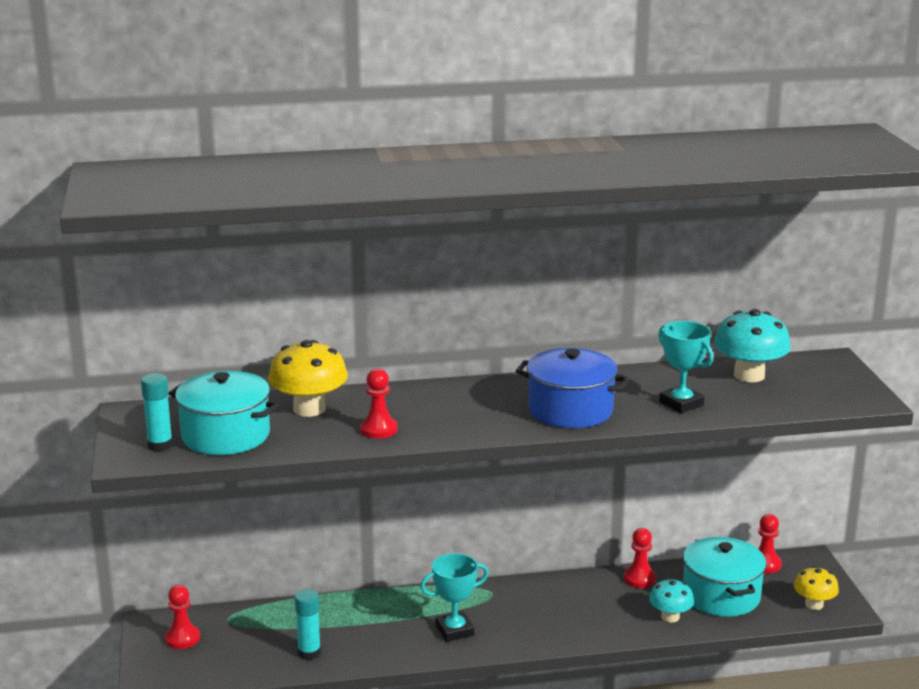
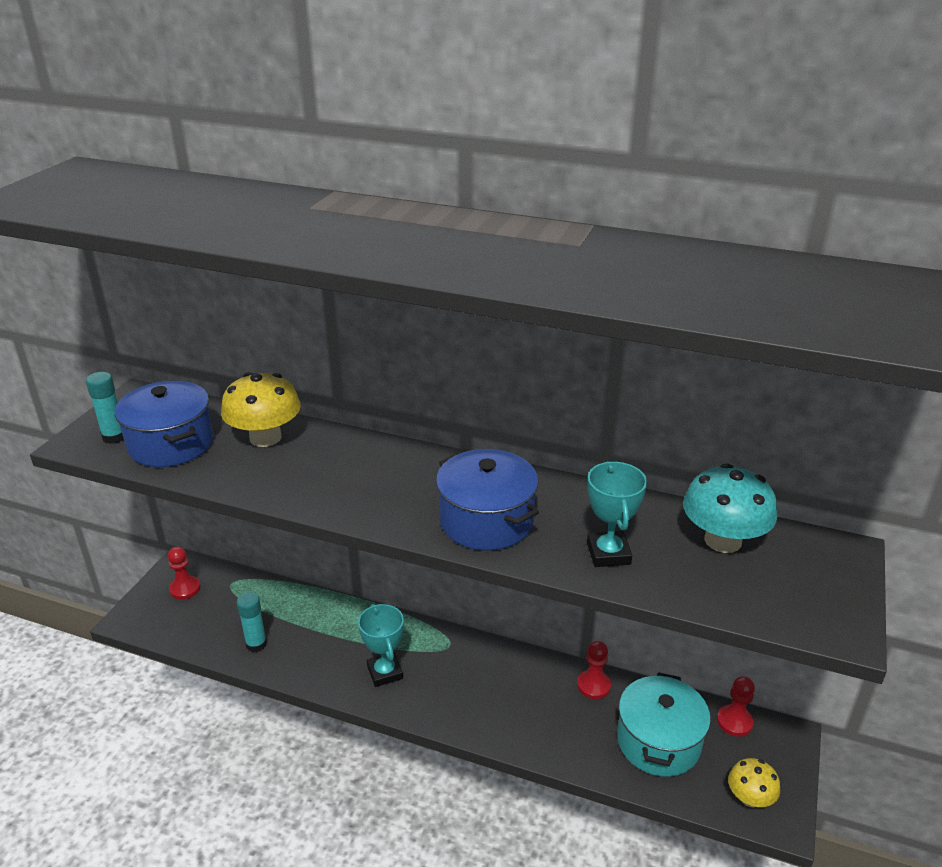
camera: 30 degrees right, 10 degrees up
turquoise pot [169,371,279,455] -> blue pot [115,381,214,467]
red pawn [360,368,398,439] -> none
turquoise trophy [420,553,489,642] -> turquoise trophy turned 60 degrees clockwise [358,604,404,687]
turquoise mushroom [649,578,694,622] -> none

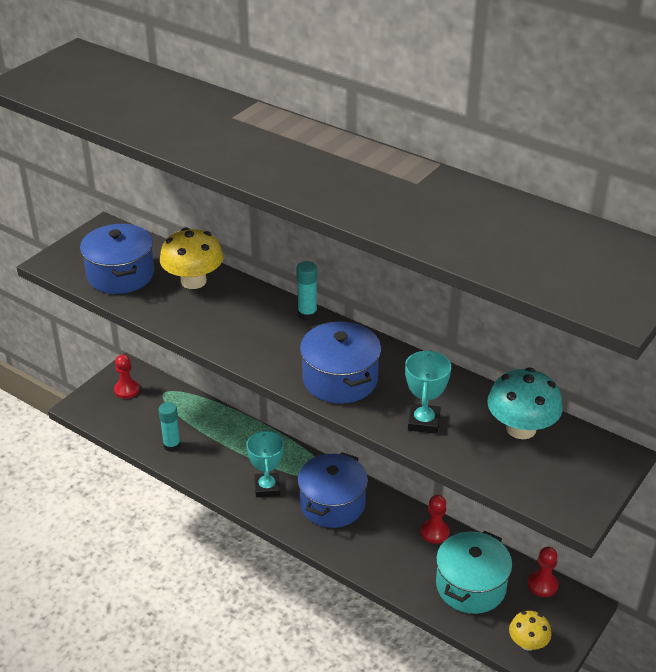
camera: 15 degrees right, 5 degrees up
turquoise glue stick [86,372,124,444] -> turquoise glue stick moved to [296,261,317,321]
none -> blue pot [298,452,368,528]

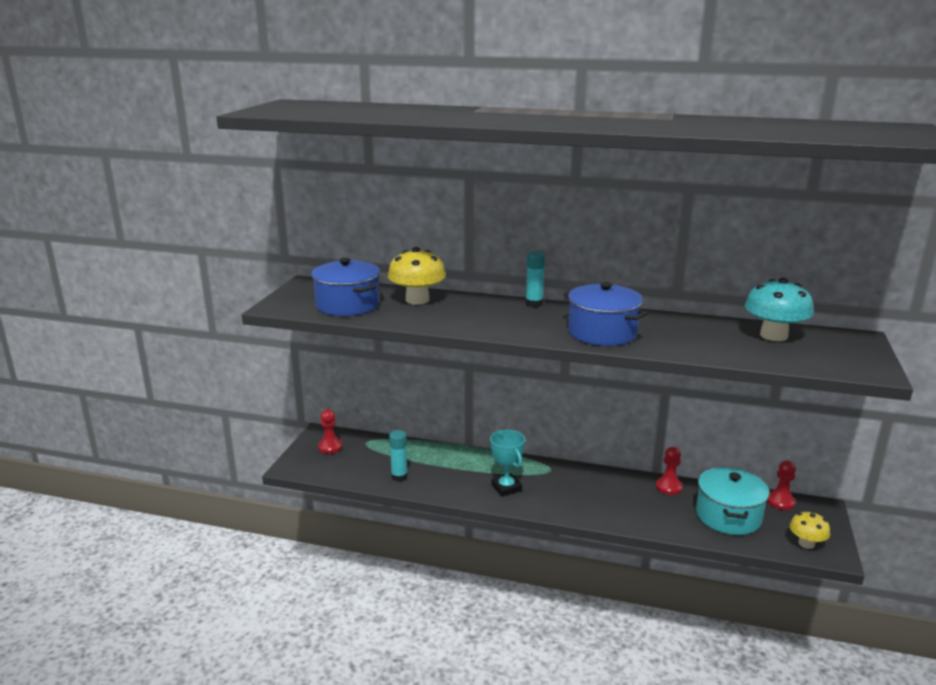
camera: 20 degrees left, 15 degrees down
blue pot [298,452,368,528] -> none
turquoise trophy [405,350,451,434] -> none

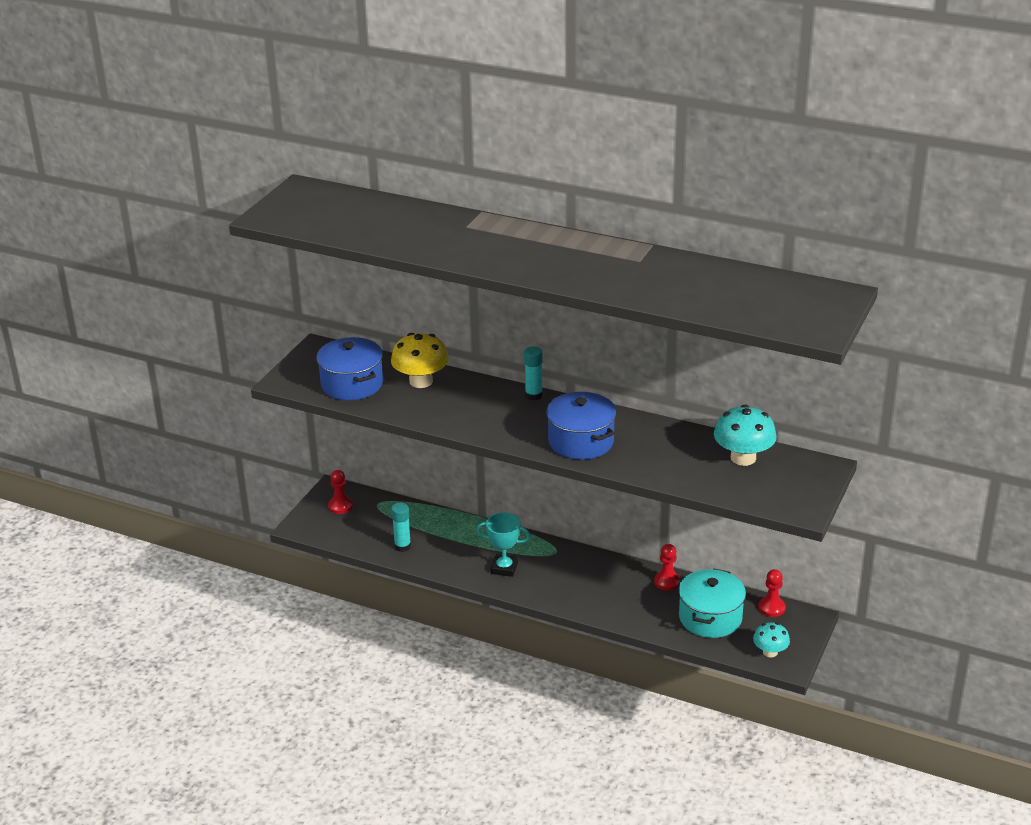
camera: 10 degrees right, 10 degrees up
turquoise trophy [490,430,525,497] -> turquoise trophy turned 60 degrees counterclockwise [477,512,530,577]
yellow mushroom [789,511,830,549] -> turquoise mushroom [753,622,790,658]

